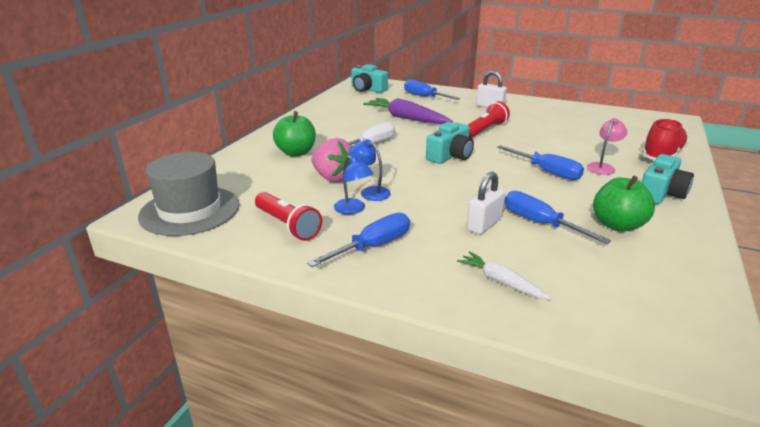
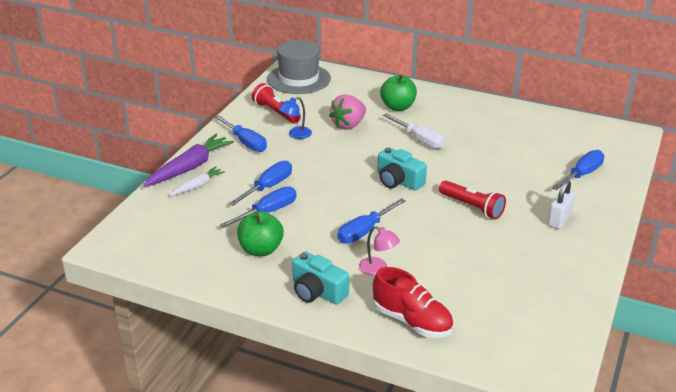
camera: 90 degrees right, 5 degrees up
red flashlight [255,192,322,241] -> red flashlight turned 90 degrees clockwise [252,83,301,124]
blue lamp [349,139,391,201] -> none
turquoise camera [351,64,388,93] -> none
purple carrot [363,98,453,124] -> purple carrot moved to [143,134,234,187]
white padlock [467,171,505,235] -> blue screwdriver [229,161,292,206]

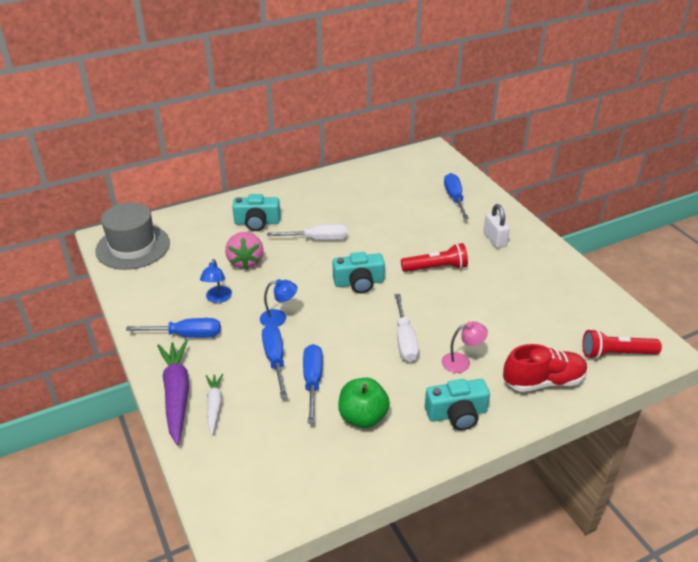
camera: 50 degrees left, 5 degrees up
red flashlight [252,83,301,124] -> red flashlight moved to [582,329,662,359]
blue screwdriver [337,198,406,244] -> white screwdriver [395,294,419,362]
green apple [380,75,417,111] -> turquoise camera [232,194,280,231]
none -> blue lamp [260,279,298,327]

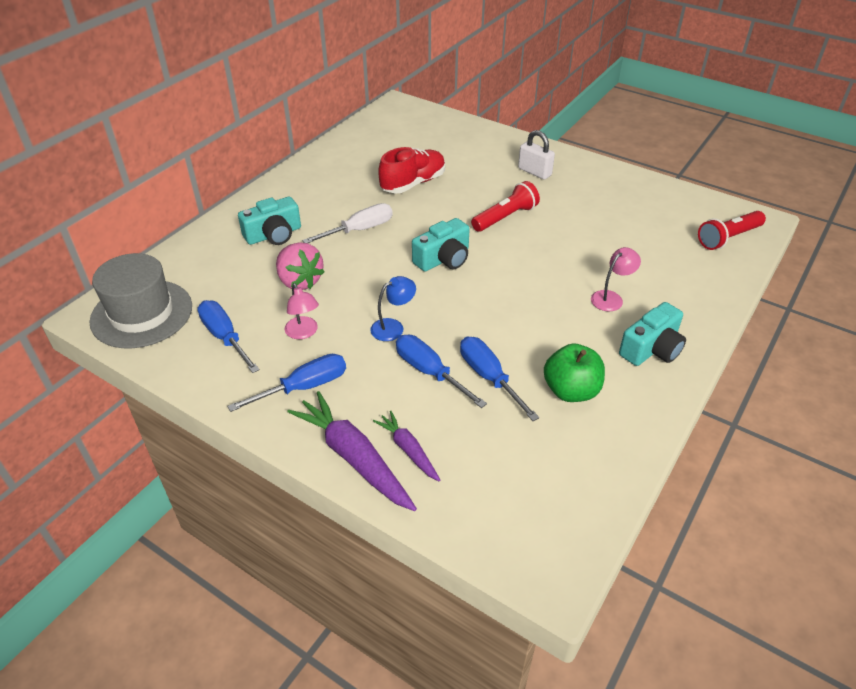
camera: 30 degrees left, 5 degrees up
blue lamp [200,259,232,303] -> pink lamp [285,283,319,339]
white carrot [206,374,223,435] -> purple carrot [373,411,440,482]
white screwdriver [395,294,419,362] -> none
blue screwdriver [444,173,469,219] -> blue screwdriver moved to [197,300,260,373]
red shoe [503,344,587,392] -> red shoe moved to [378,147,445,193]

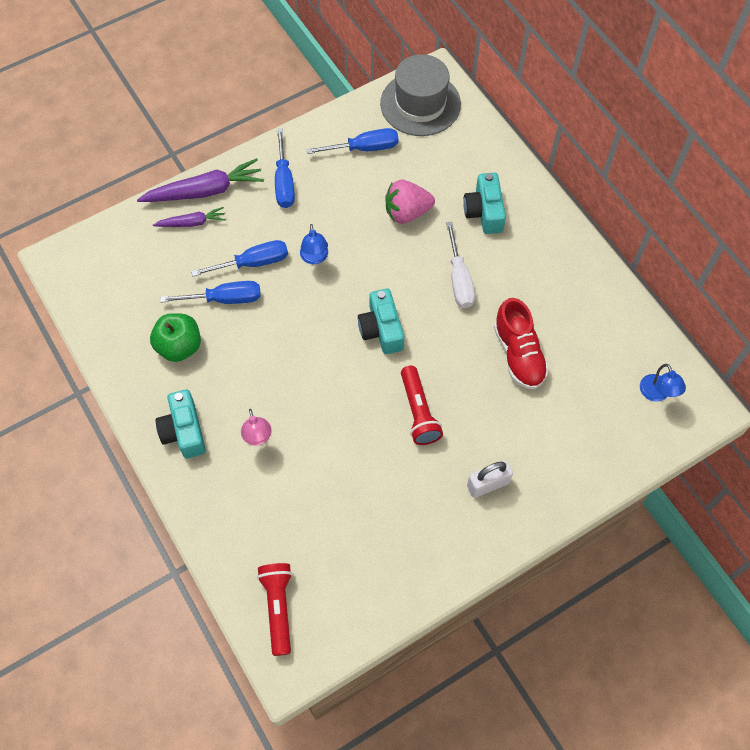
camera: 115 degrees right, 20 degrees up
pink lamp [285,283,319,339] -> none
none -> blue lamp [640,364,686,402]

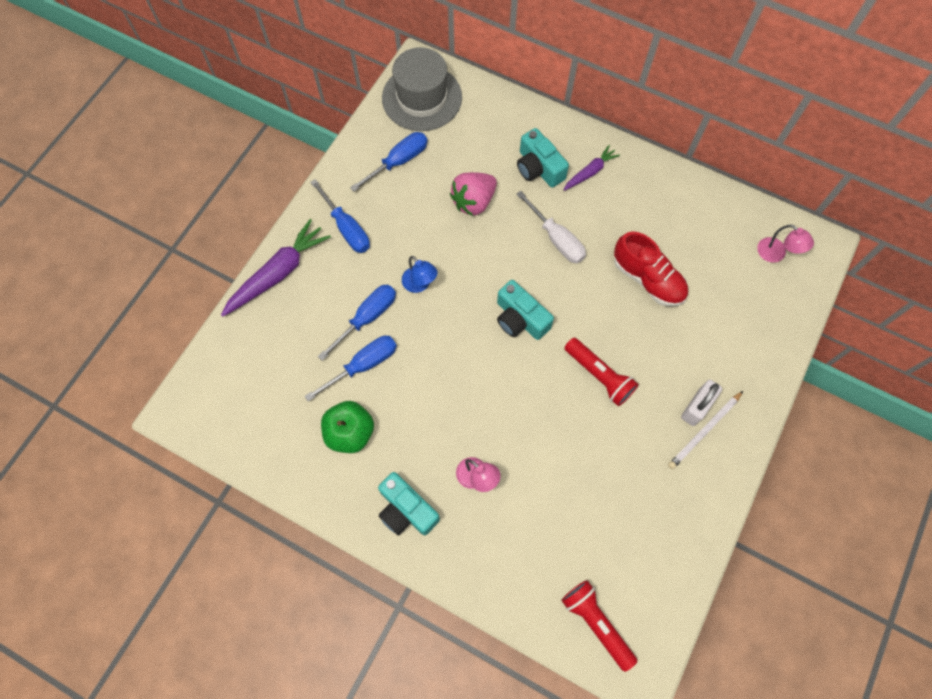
camera: 30 degrees left, 5 degrees up
purple carrot [153,207,226,227] -> purple carrot moved to [564,145,620,191]
blue lamp [640,364,686,402] -> pink lamp [757,225,814,263]
none -> white pencil [668,391,743,469]

